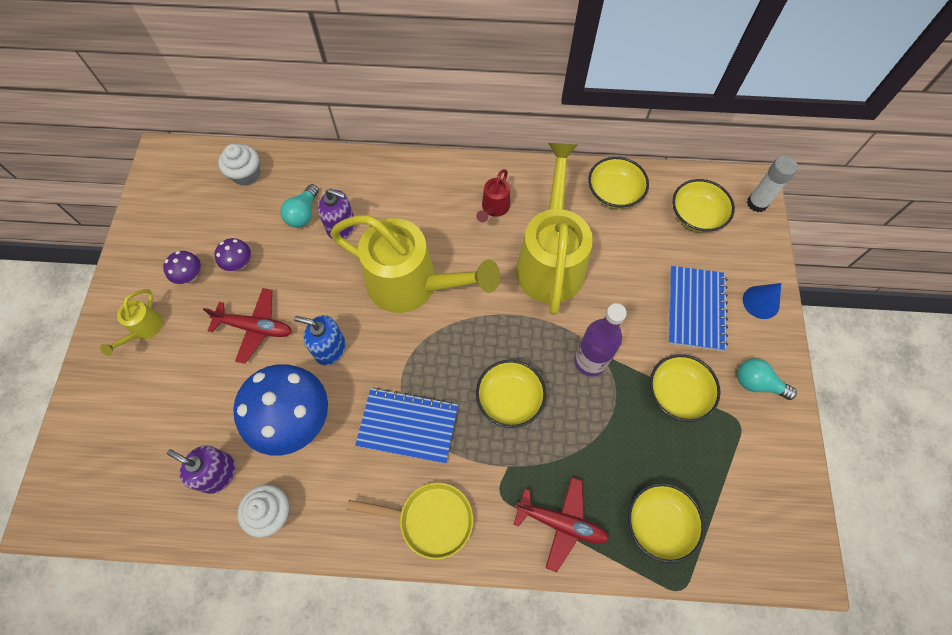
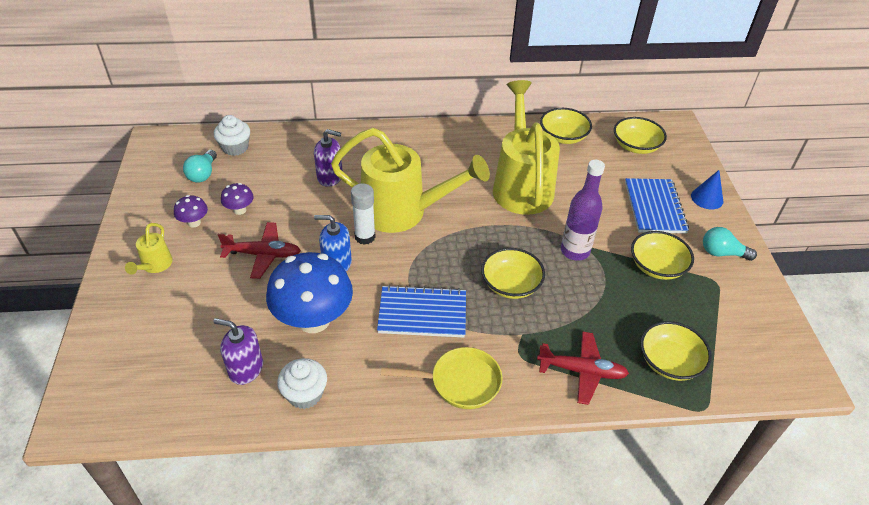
camera: 10 degrees left, 20 degrees down
turquoise light bulb [280,184,319,228] -> turquoise light bulb moved to [183,150,217,183]
red watering can [476,169,510,223] -> none
white glue stick [747,156,798,212] -> white glue stick moved to [351,183,375,245]

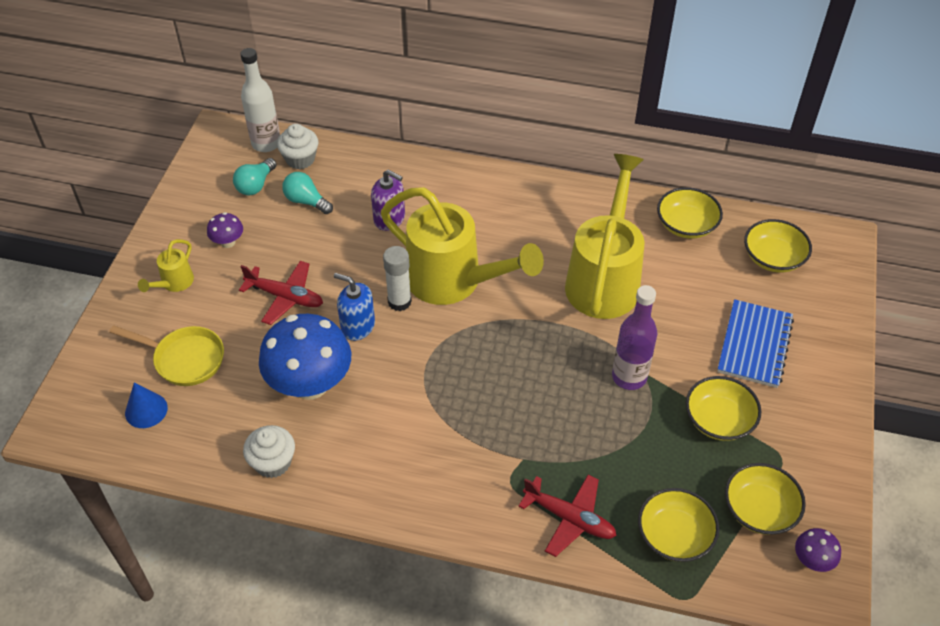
camera: 20 degrees right, 5 degrees up
purple soap dispenser [213,318,263,385] -> none
purple mushroom [221,183,254,215] -> purple mushroom moved to [795,528,841,572]
blue notebook [377,285,466,338] -> none
yellow pan [381,347,502,409] -> yellow pan moved to [109,325,224,386]
yellow bowl [481,248,545,299] -> yellow bowl moved to [725,463,806,535]
blue cone [691,170,723,209] -> blue cone moved to [125,382,168,428]
turquoise light bulb [703,227,757,261] -> turquoise light bulb moved to [282,172,333,214]
none -> white bottle [240,48,280,152]

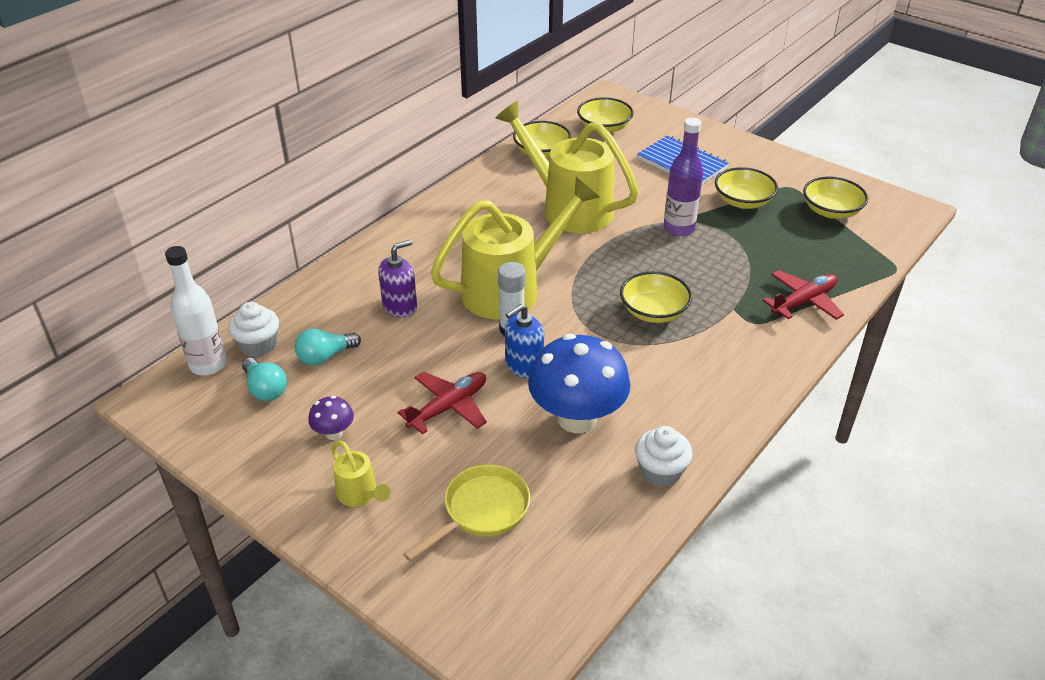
camera: 65 degrees left, 10 degrees down
blue cone [125,382,168,428] -> none
yellow bowl [638,488,719,562] -> yellow bowl moved to [620,271,692,323]
purple mushroom [795,528,841,572] -> none

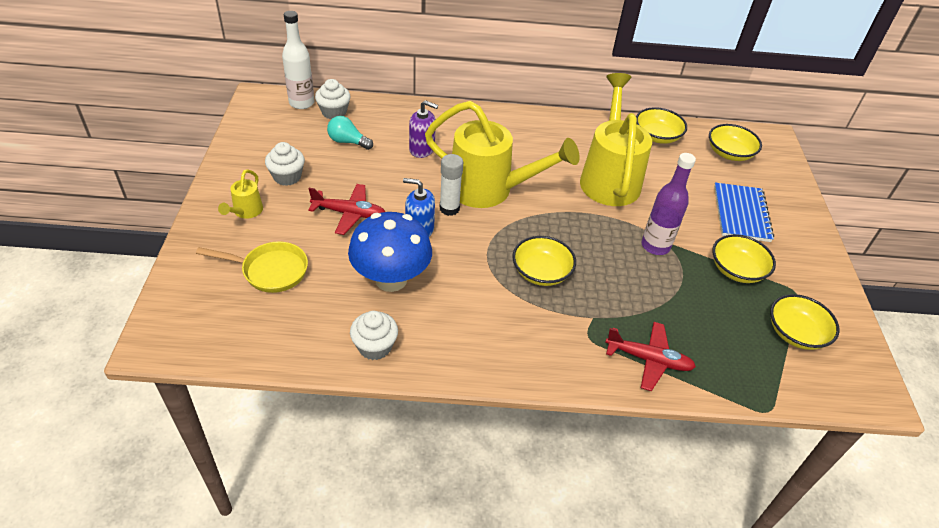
camera: 50 degrees right, 5 degrees up
turquoise light bulb [242,358,287,401] -> none
purple mushroom [308,396,354,440] -> white cupcake [265,142,305,186]

